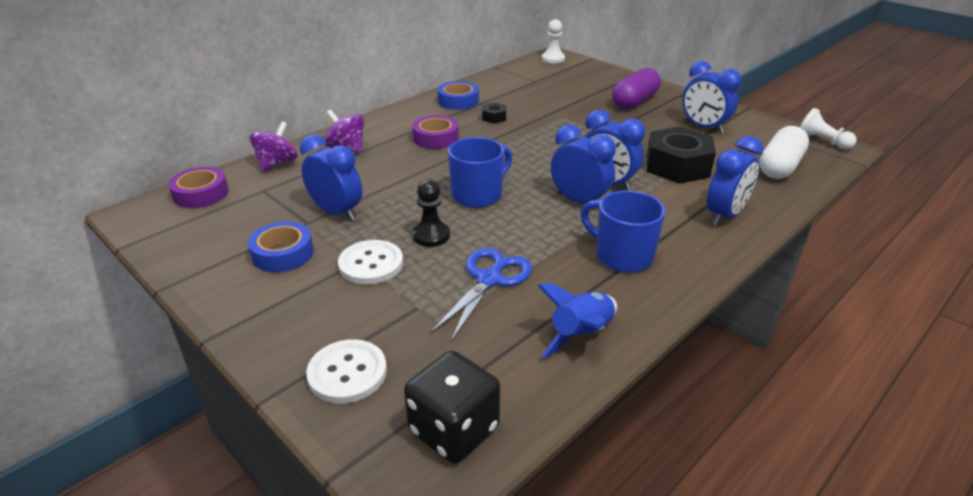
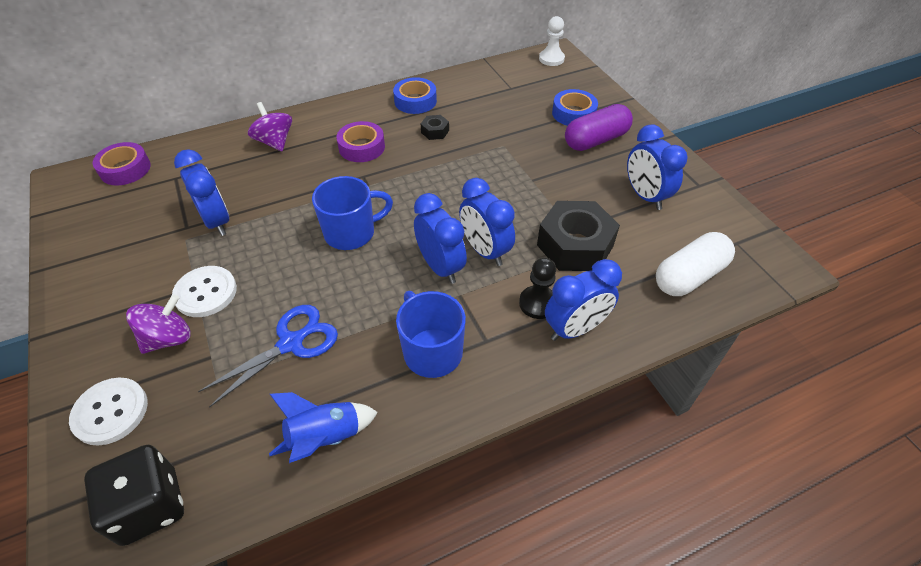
camera: 20 degrees right, 15 degrees up
blue tape [248,221,314,272] -> blue tape moved to [552,89,598,126]
purple spinning top [250,122,298,172] -> purple spinning top moved to [126,294,190,354]
black pawn [412,179,450,247] -> black pawn moved to [519,257,556,319]
white pawn [800,108,856,150] -> none

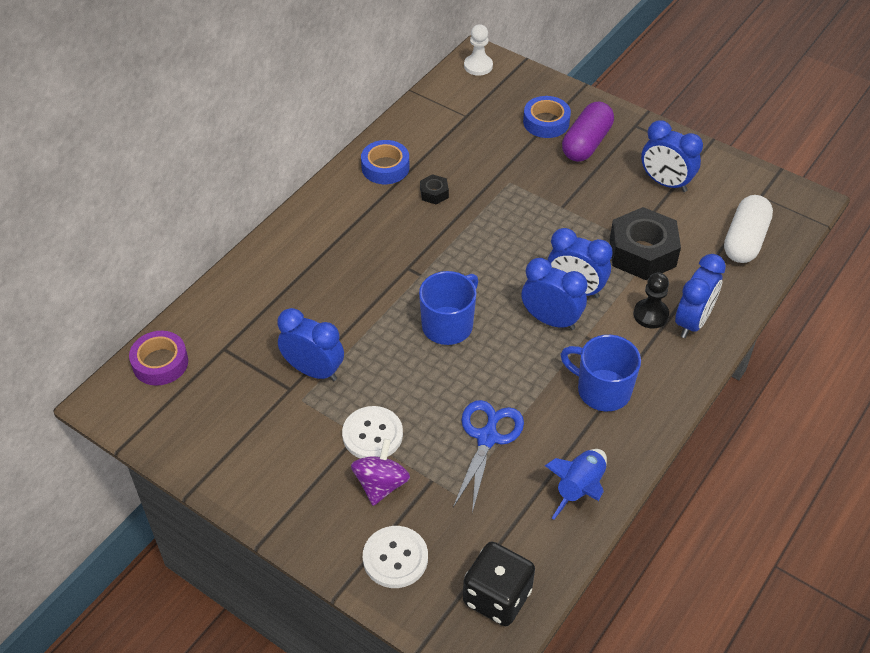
camera: 30 degrees left, 0 degrees up
purple spinning top [248,102,292,151] -> none
purple tape [336,121,385,162] -> none

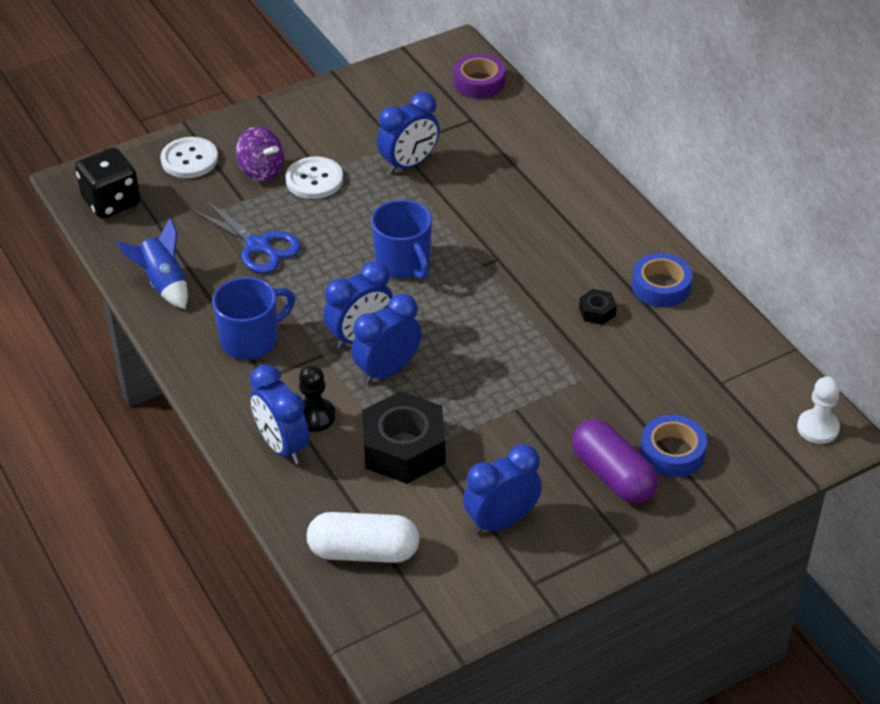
camera: 115 degrees right, 5 degrees down
white capsule [724,195,773,263] -> white capsule turned 45 degrees counterclockwise [307,512,420,563]

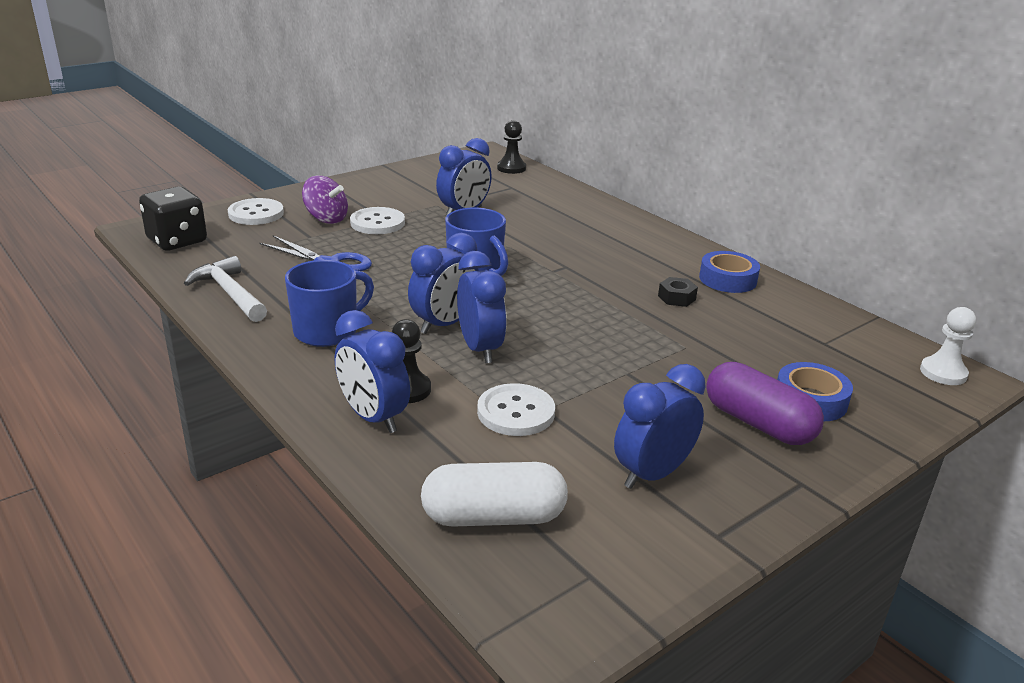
camera: 10 degrees left, 15 degrees down
blue rocket [117,218,188,309] -> white hammer [184,256,267,322]
blue clock [351,294,422,385] -> blue clock turned 120 degrees clockwise [457,251,507,363]
black nut [362,391,445,484] -> white button [477,383,555,436]
purple tape [453,54,505,99] -> black pawn [497,120,526,174]

